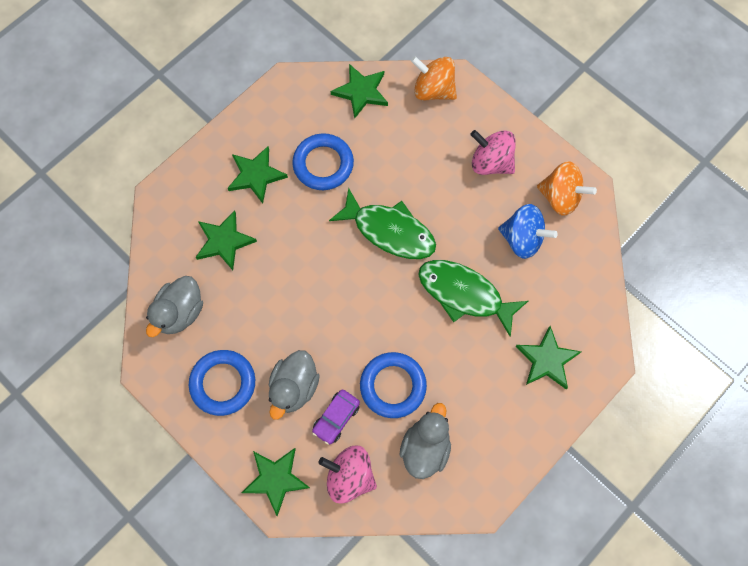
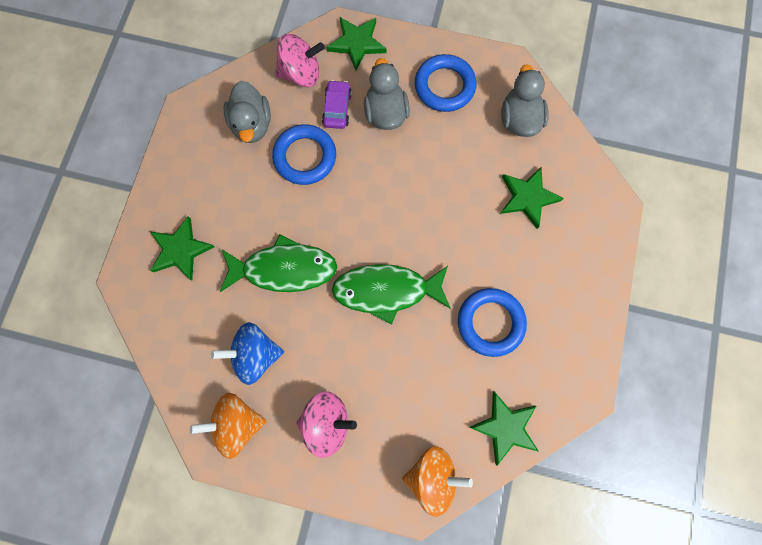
camera: 150 degrees right, 5 degrees up
green star [228,146,288,203] -> none

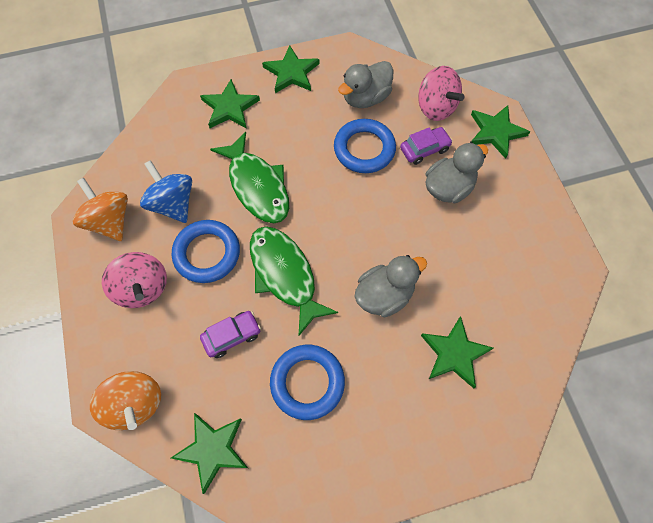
camera: 60 degrees right, 10 degrees down
blue ring [415,54,476,112] -> blue ring moved to [172,220,240,283]
grey duck [502,64,549,137] -> grey duck moved to [354,255,427,317]
none -> purple car [200,311,261,358]
none -> green star [262,45,319,93]

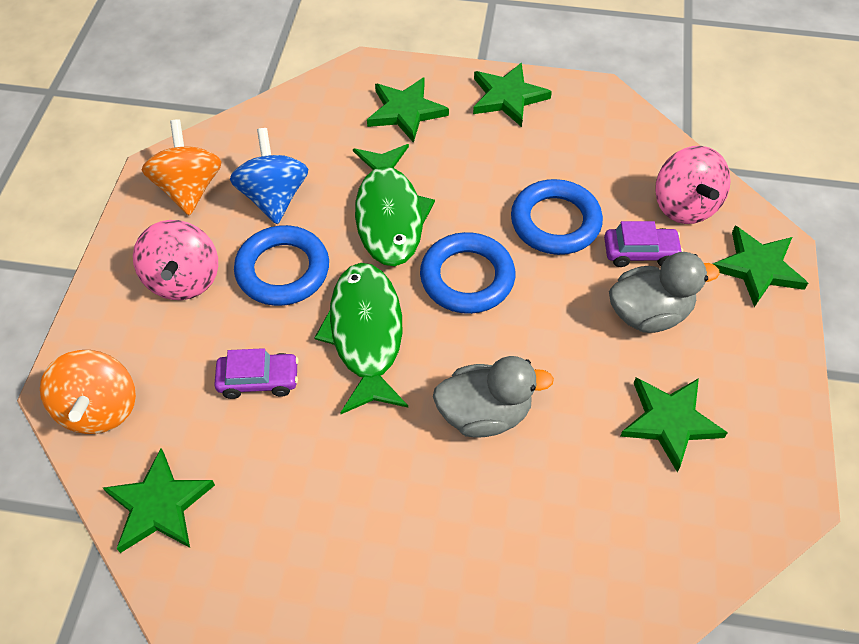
camera: 25 degrees right, 10 degrees down
blue ring [270,345,345,420] -> blue ring moved to [420,232,515,314]
grey duck [338,61,393,108] -> none
green star [421,316,493,388] -> green star moved to [620,378,728,472]

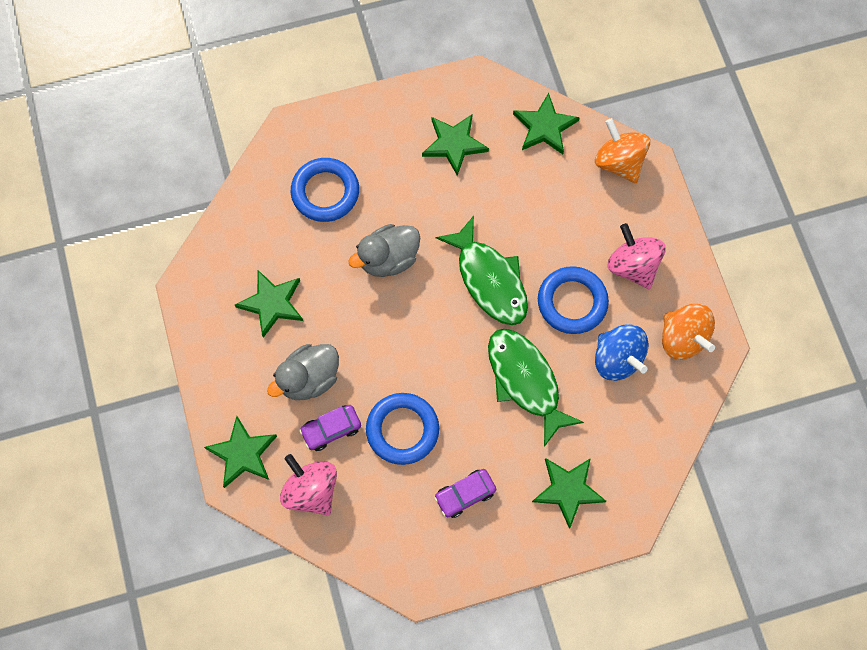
camera: 155 degrees right, 15 degrees up
purple car [214,348,299,399] -> purple car moved to [434,469,496,518]
blue ring [420,232,515,314] -> blue ring moved to [291,158,359,222]
green star [473,63,552,127] -> green star moved to [422,114,489,176]

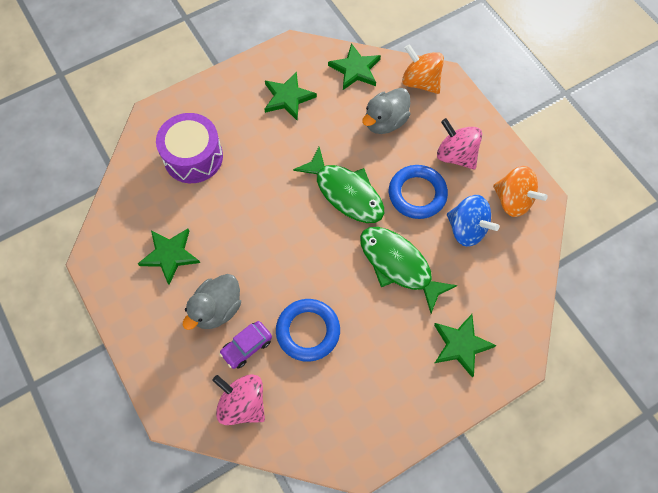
camera: 15 degrees left, 5 degrees down
green star [204,416,277,488] -> none
blue ring [291,158,359,222] -> purple drum [156,113,223,183]
grey duck [349,224,420,277] -> grey duck moved to [362,88,411,134]
purple car [434,469,496,518] -> none

